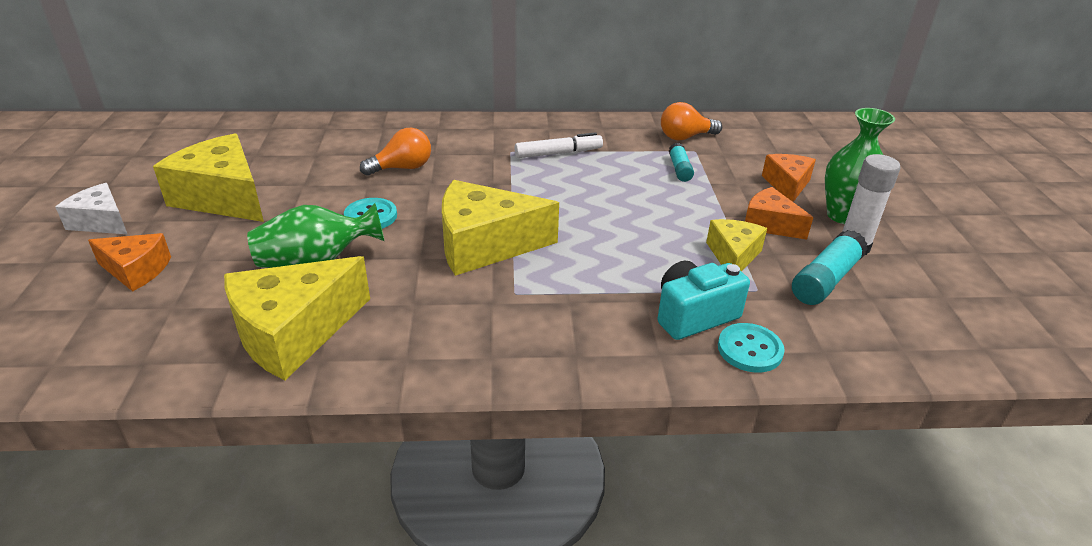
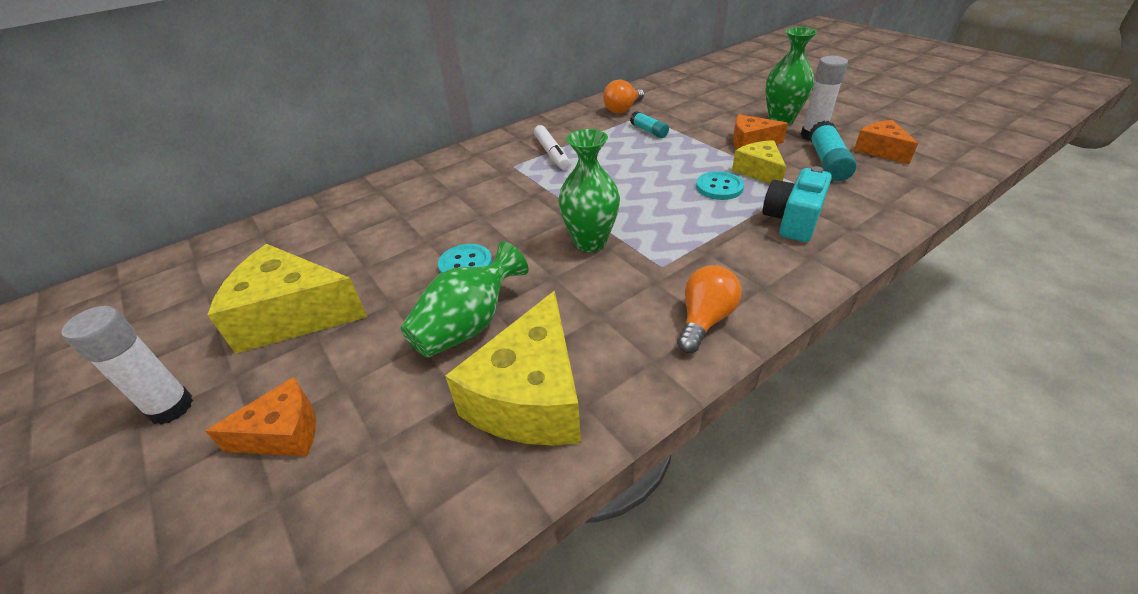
camera: 30 degrees left, 5 degrees up
white cheese [55,183,127,234] -> white glue stick [61,306,193,425]
orange light bulb [360,128,431,176] -> orange light bulb moved to [677,265,741,353]
yellow cheese [442,180,559,276] -> green vase [558,129,620,252]
white marker [514,132,603,158] -> white marker turned 120 degrees clockwise [534,125,570,169]
turquoise button [718,323,785,373] -> turquoise button moved to [696,171,744,200]
orange cheese [762,154,816,202] -> orange cheese moved to [854,120,918,164]

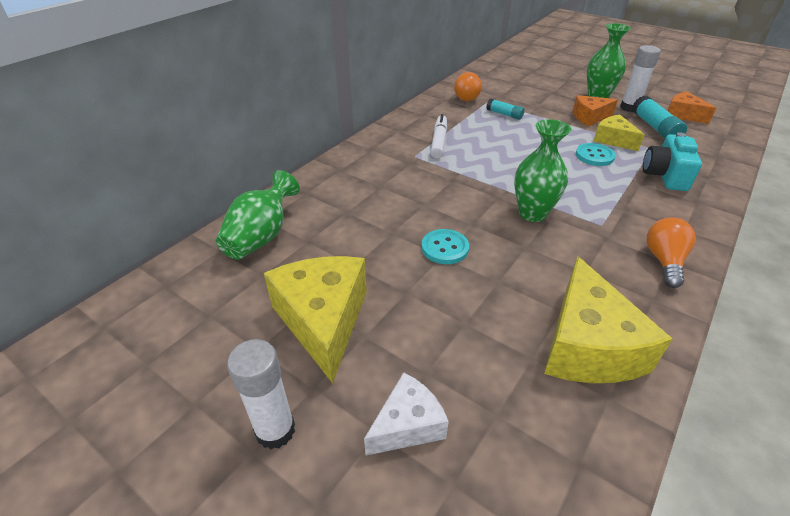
camera: 20 degrees left, 0 degrees up
orange cheese [205,377,316,456] -> white cheese [364,372,449,456]
yellow cheese [207,244,367,354] -> yellow cheese turned 90 degrees clockwise [264,256,367,384]
green vase [400,241,529,358] -> green vase moved to [216,170,300,259]
white marker [534,125,570,169] -> white marker turned 135 degrees counterclockwise [430,114,447,158]

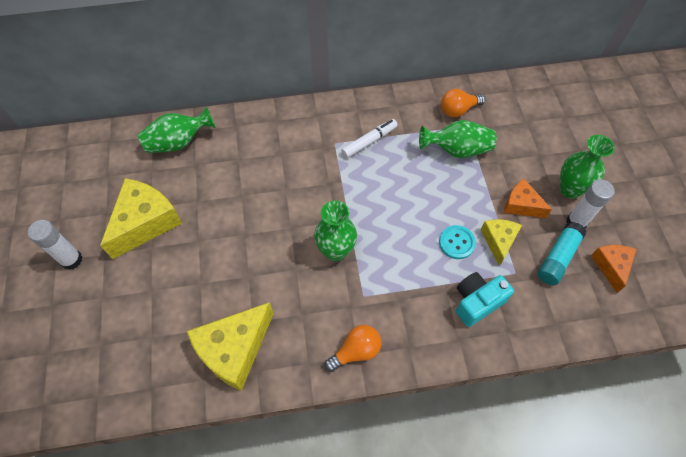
camera: 45 degrees right, 20 degrees up
white cheese [364,372,449,456] -> none
turquoise button [421,229,469,264] -> none
turquoise glue stick [486,99,525,120] -> green vase [419,120,496,158]

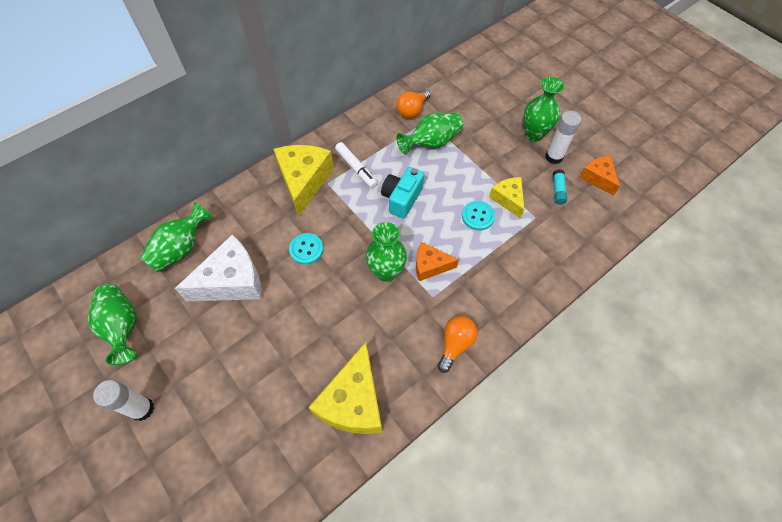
camera: 30 degrees left, 0 degrees up
yellow cheese [100,178,182,259] -> yellow cheese moved to [274,145,334,216]
white marker [341,119,398,158] -> white marker turned 120 degrees clockwise [335,142,377,188]
turquoise camera [456,272,514,327] -> turquoise camera moved to [381,167,424,219]
orange cheese [504,179,552,218] -> orange cheese moved to [416,242,459,281]
turquoise glue stick [538,222,586,285] -> turquoise glue stick [553,169,567,205], size x0.61
none -> green vase [88,284,137,365]
none -> white cheese [174,235,261,301]
none -> turquoise button [289,233,323,265]

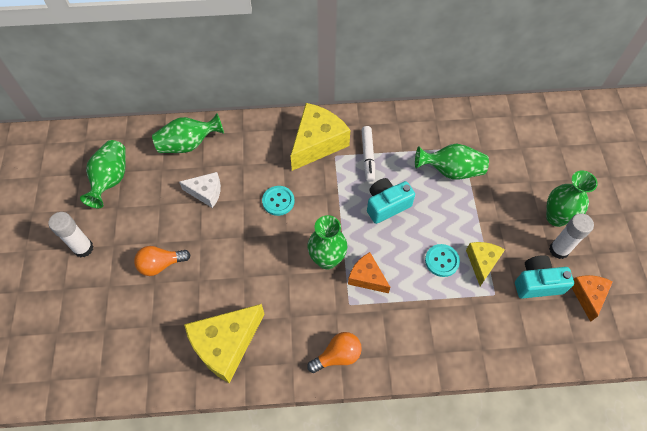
camera: 35 degrees right, 0 degrees up
white cheese [174,235,261,301] -> white cheese [179,172,221,208], size x0.57
orange light bulb [396,89,430,118] -> orange light bulb moved to [134,246,191,276]
turquoise glue stick [553,169,567,205] -> turquoise camera [515,255,574,299]

